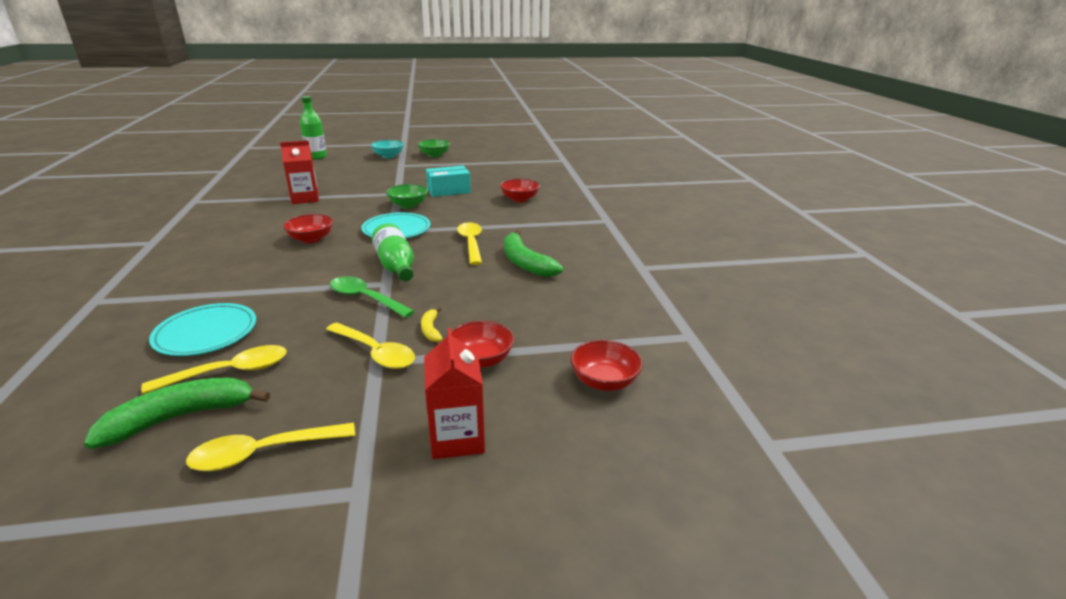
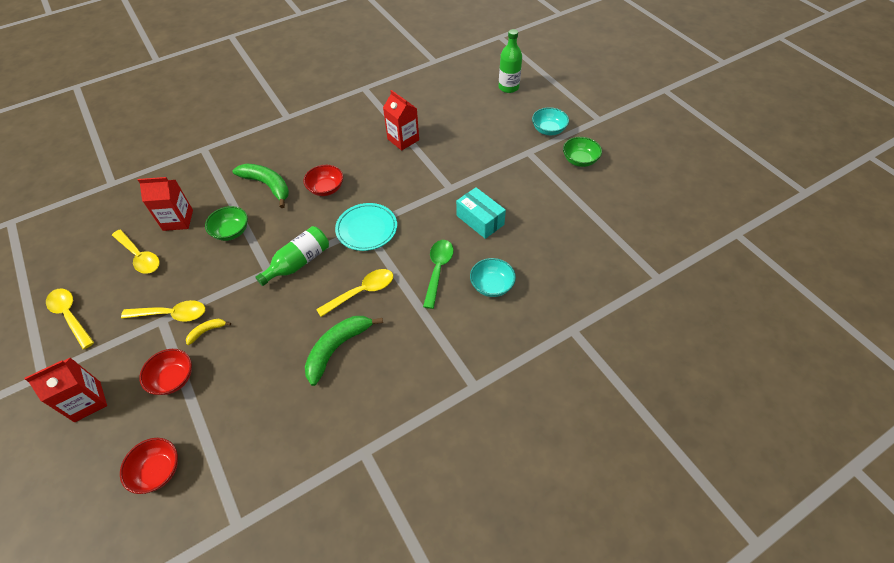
camera: 70 degrees right, 25 degrees up
green banana [84,378,270,449] -> green banana moved to [232,164,289,208]
turquoise plate [149,303,256,356] -> red carton [138,177,193,231]
yellow spoon [326,323,415,369] -> yellow spoon turned 105 degrees counterclockwise [121,300,205,322]
green spoon [330,276,415,318] -> green spoon moved to [423,240,454,309]
green bowl [386,184,428,209] -> green bowl moved to [205,206,248,241]
red bowl [500,179,540,202] -> turquoise bowl [470,258,516,297]

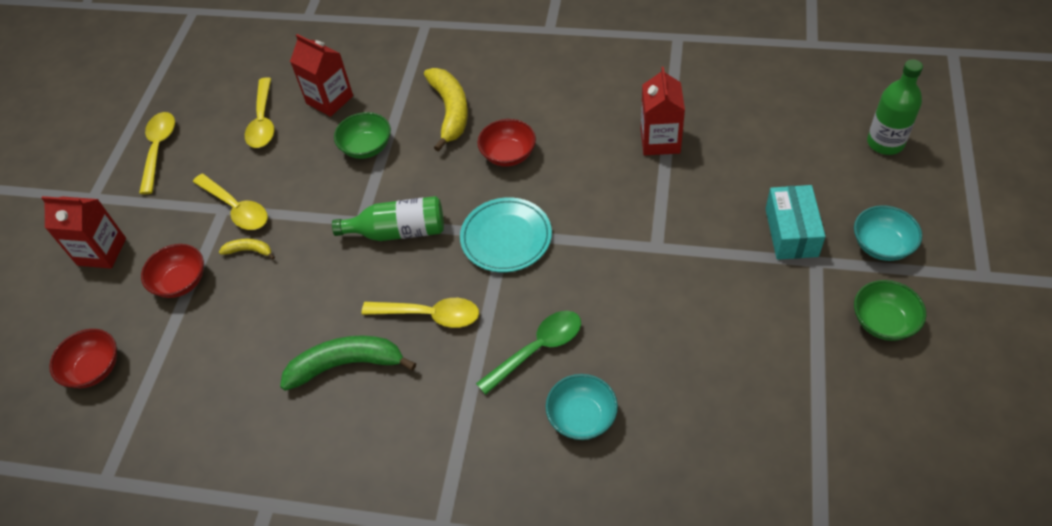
camera: 45 degrees right, 0 degrees up
green banana [232,164,289,208] -> yellow banana [424,68,468,152]
turquoise box [456,187,506,239] -> turquoise box moved to [765,185,826,260]

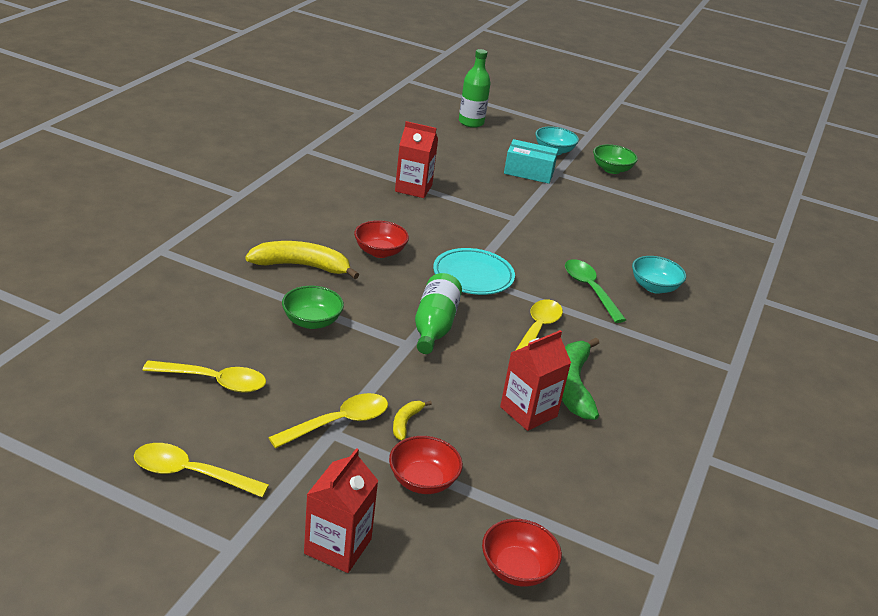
camera: 85 degrees left, 20 degrees down
red carton [290,34,353,117] -> red carton moved to [500,330,571,431]

